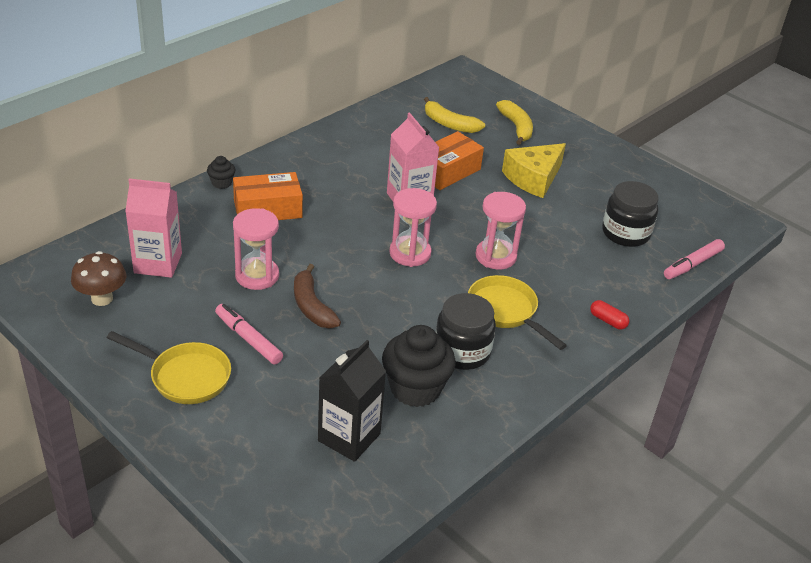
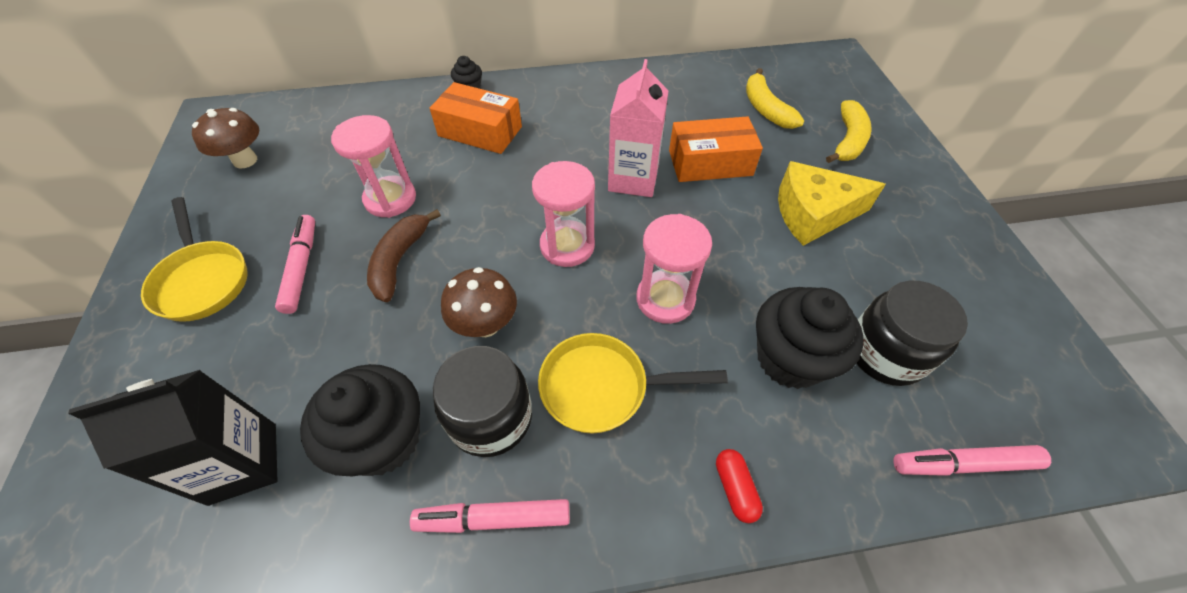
camera: 40 degrees right, 15 degrees up
pink carton [125,178,182,278] -> none
yellow pan [468,275,567,350] -> yellow pan turned 90 degrees counterclockwise [538,333,728,434]
none -> pink marker [410,499,570,533]
none -> brown mushroom [441,267,517,337]
none -> black cupcake [756,287,864,389]

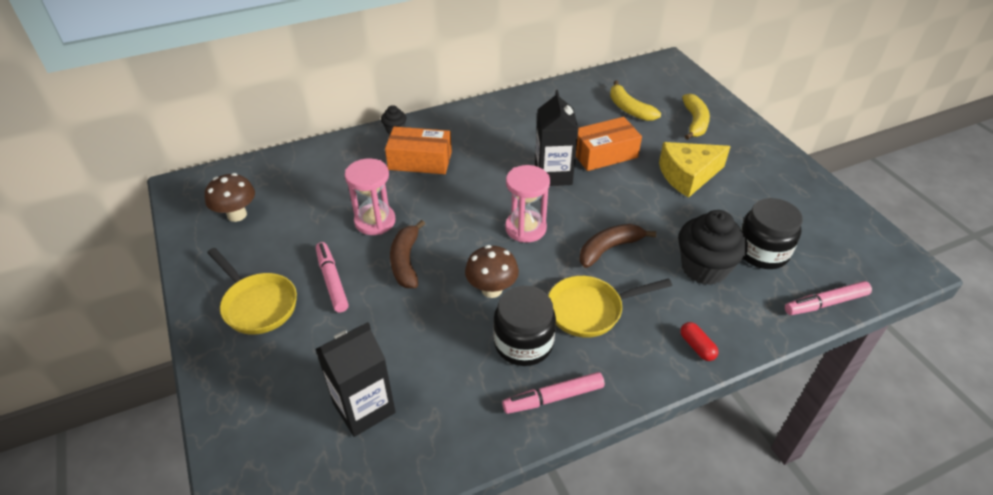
camera: 15 degrees left, 10 degrees down
black cupcake [300,364,420,476] -> none
pink carton [608,59,669,197] -> black carton [535,90,579,186]
pink hourglass [636,214,712,324] -> brown banana [580,224,656,268]

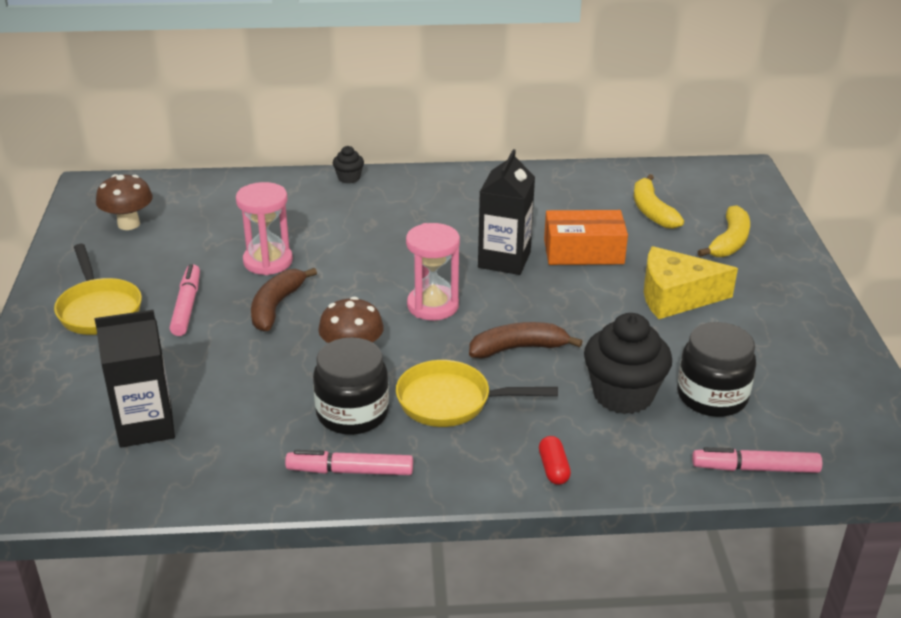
camera: 20 degrees right, 10 degrees down
orange box [385,127,452,174] -> none

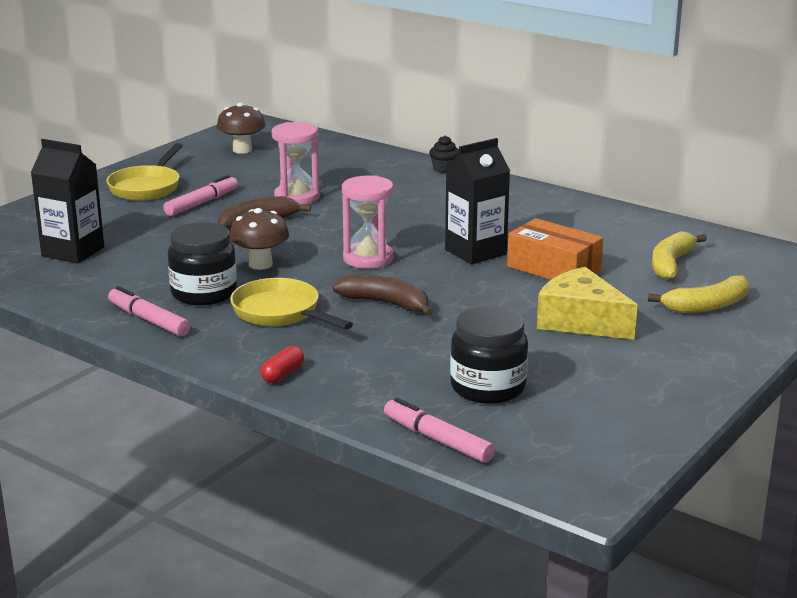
camera: 40 degrees right, 10 degrees down
black cupcake [584,313,672,414] -> none

